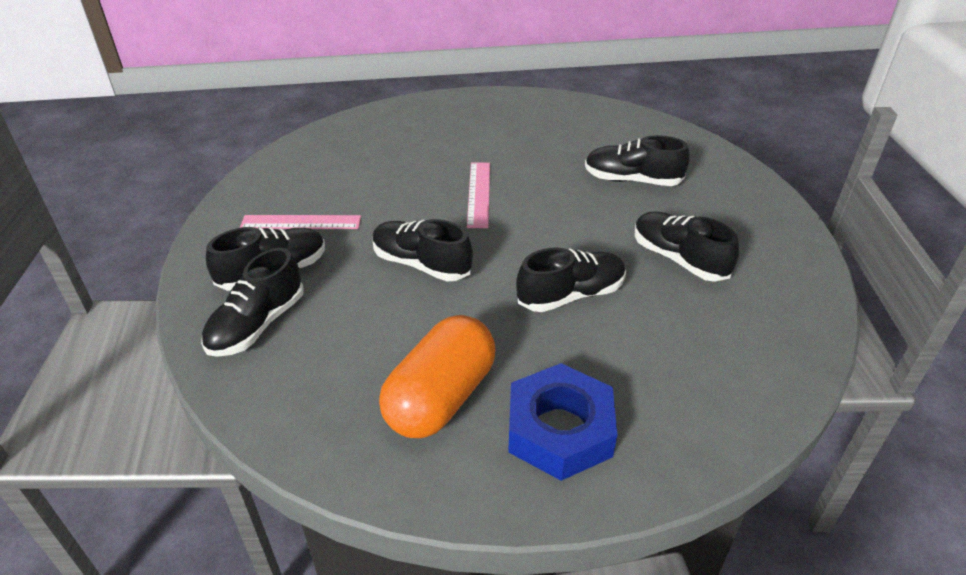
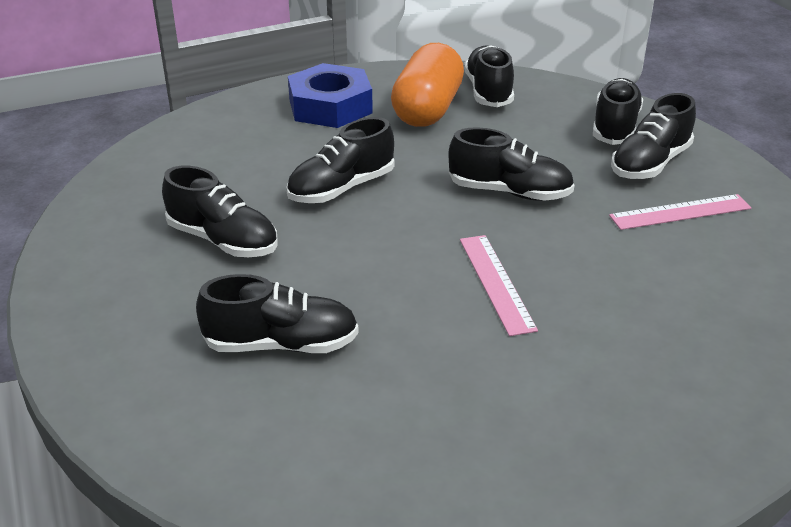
camera: 165 degrees right, 5 degrees down
none -> black shoe [464,45,514,107]

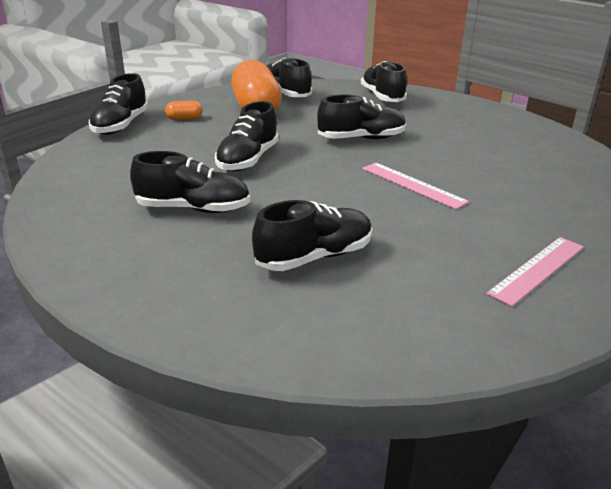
camera: 30 degrees left, 5 degrees down
blue nut [288,63,373,128] -> orange capsule [165,100,203,120]
pink ruler [609,194,752,230] -> pink ruler moved to [486,237,584,307]
black shoe [611,93,696,179] -> black shoe moved to [89,73,149,135]

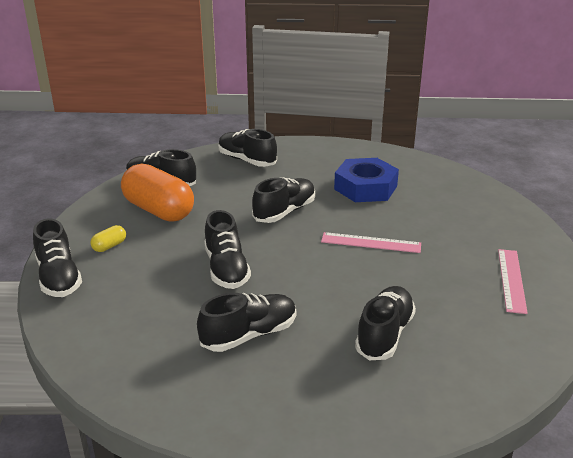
camera: 35 degrees left, 0 degrees up
orange capsule [165,100,203,120] -> yellow capsule [90,225,126,252]
none -> blue nut [334,158,399,202]

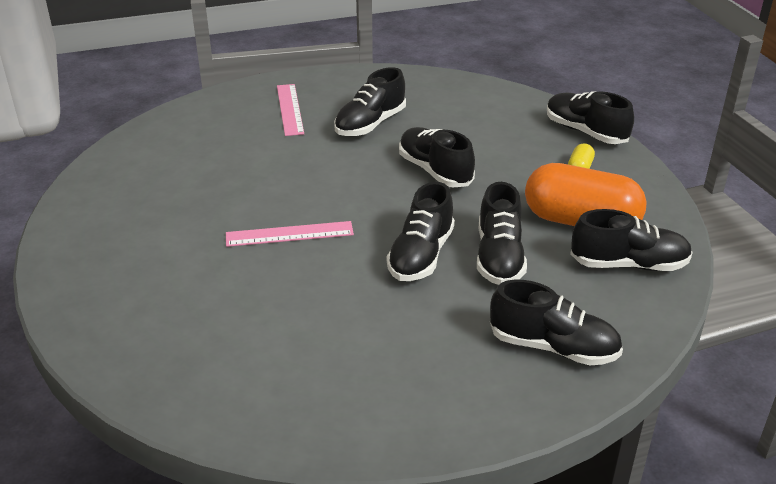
camera: 160 degrees right, 5 degrees up
blue nut [334,158,399,202] -> none
black shoe [355,286,416,360] -> black shoe moved to [477,182,527,285]
pink ruler [498,249,528,314] -> pink ruler moved to [277,84,304,136]

